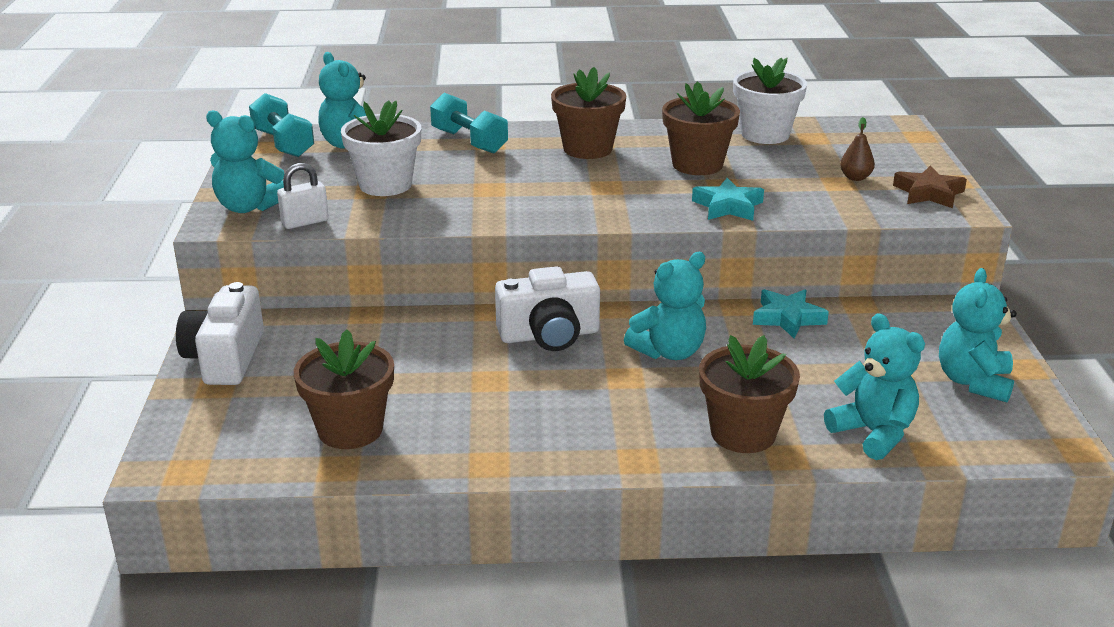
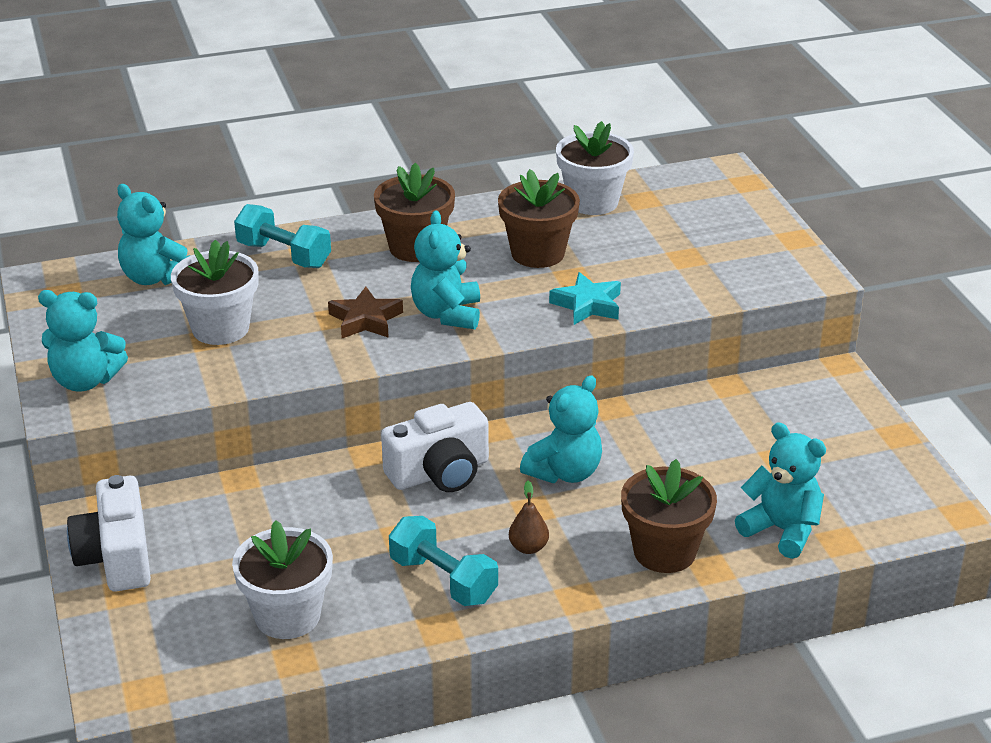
camera: 15 degrees left, 5 degrees up
turquoise dumbbell [249,93,314,157] -> turquoise dumbbell moved to [389,516,498,606]
white padlock [277,163,329,229] -> none
brown flower pot [294,329,394,449] -> white flower pot [232,520,333,639]
turquoise star [753,289,829,339] -> none
brown pear [840,117,875,181] -> brown pear moved to [509,481,549,554]
brown star [893,165,967,208] -> brown star moved to [328,286,403,338]
turquoise teddy bear [939,268,1017,402] -> turquoise teddy bear moved to [411,210,480,330]

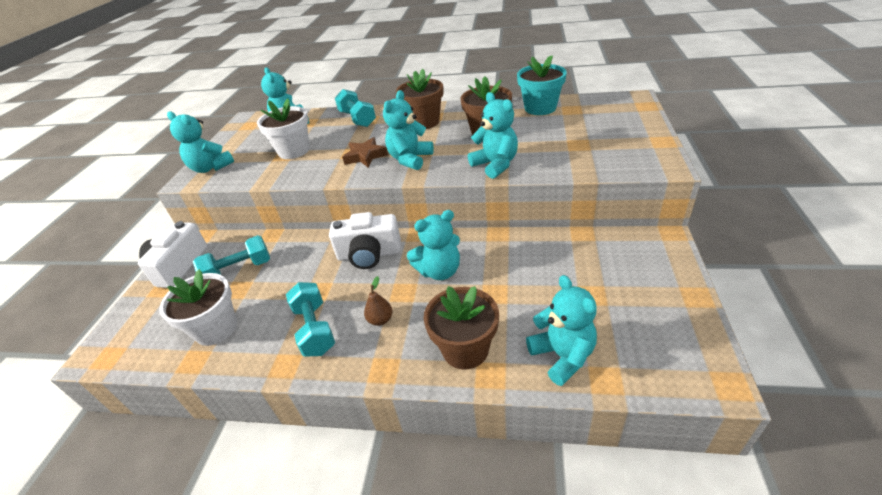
camera: 30 degrees right, 5 degrees up
turquoise star [549,272,621,325] -> turquoise teddy bear [468,92,518,179]
white flower pot [556,121,634,215] -> turquoise flower pot [517,55,567,115]
none -> turquoise dumbbell [193,235,270,275]

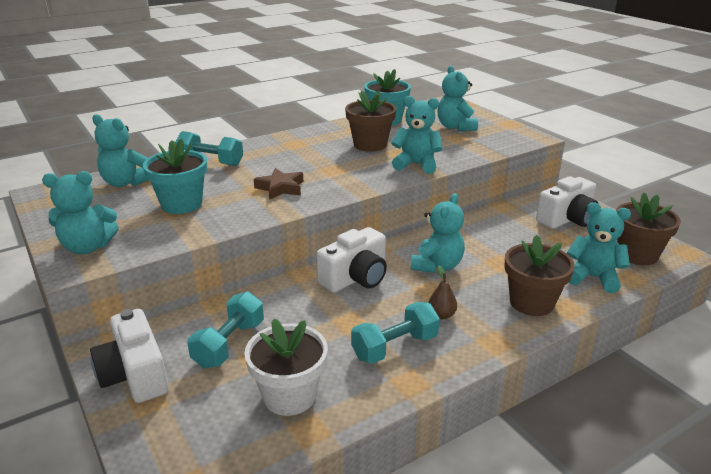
camera: 45 degrees left, 10 degrees down
white flower pot [257,98,310,159] -> turquoise flower pot [143,138,207,214]
turquoise dumbbell [286,282,335,357] -> turquoise dumbbell turned 60 degrees counterclockwise [351,302,440,364]
turquoise teddy bear [383,90,434,170] -> turquoise teddy bear moved to [437,66,478,131]
brown flower pot [396,69,444,129] -> brown flower pot moved to [616,193,681,265]
none -> white camera [536,176,599,229]

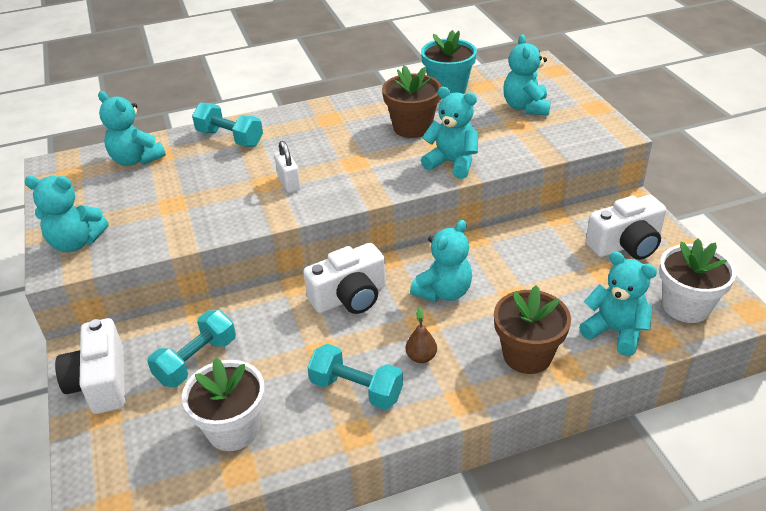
camera: 15 degrees right, 10 degrees up
turquoise flower pot [143,138,207,214] -> none
brown star [254,168,303,200] -> white padlock [275,141,301,193]
turquoise dumbbell [351,302,440,364] -> turquoise dumbbell turned 45 degrees clockwise [307,344,403,410]
brown flower pot [616,193,681,265] -> white flower pot [659,239,736,323]

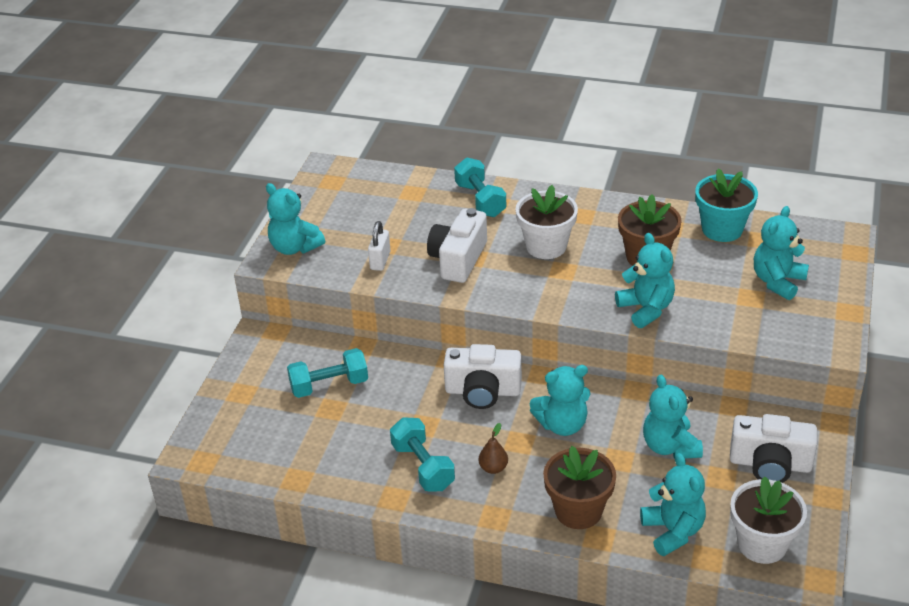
camera: 35 degrees right, 0 degrees up
white camera [55,318,125,414] -> white camera moved to [427,208,487,283]
turquoise teddy bear [98,91,166,166] -> turquoise teddy bear moved to [643,375,703,459]
white flower pot [182,358,265,451] -> white flower pot moved to [516,185,578,259]
white padlock [275,141,301,193] -> white padlock moved to [368,221,391,271]

